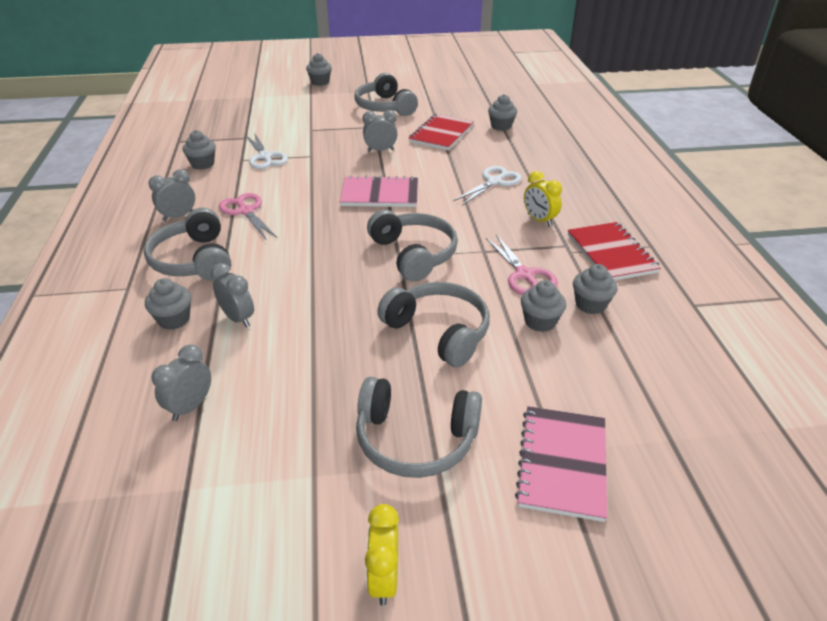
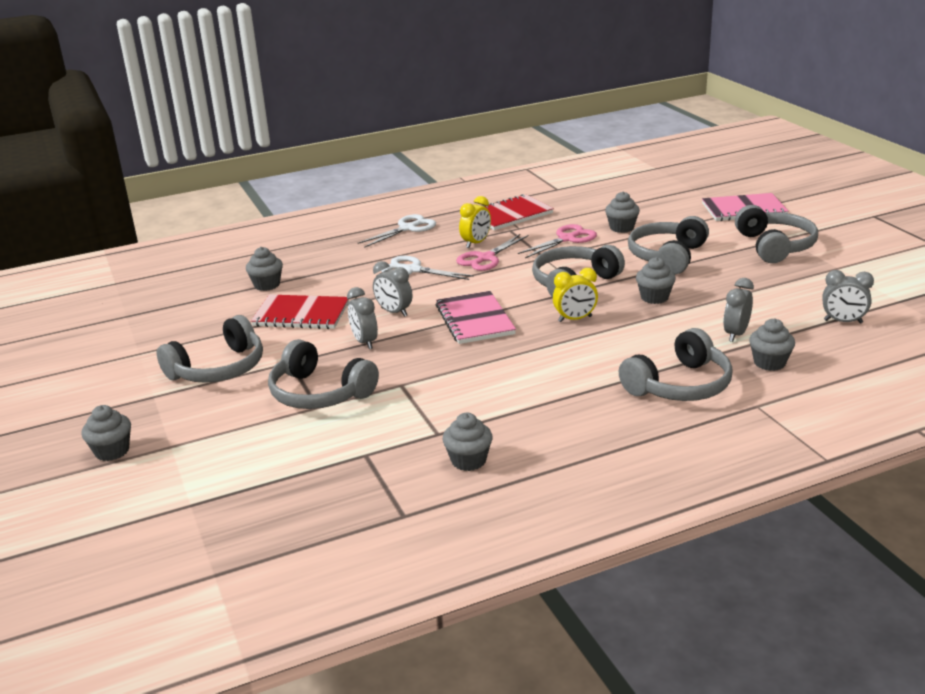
camera: 105 degrees left, 10 degrees down
grey clock [148,169,195,221] -> grey clock moved to [373,261,412,317]
pink scissors [219,193,277,241] -> pink scissors moved to [456,234,528,271]
white scissors [246,133,288,169] -> white scissors moved to [358,214,436,248]
yellow clock [365,504,399,606] -> yellow clock moved to [553,268,598,322]
grey cupcake [573,264,617,314] -> grey cupcake moved to [636,257,676,304]
none -> grey headphones [268,339,379,409]

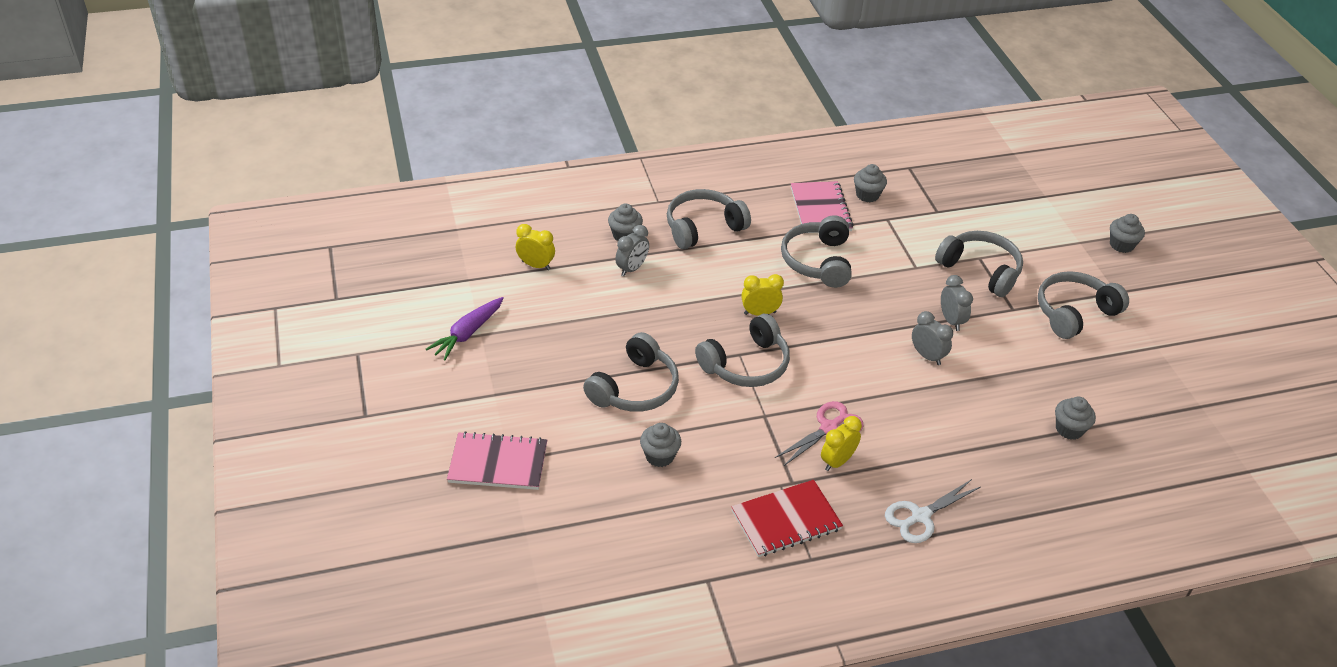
camera: 175 degrees left, 15 degrees up
red notebook [251,294,349,329] -> none
white scissors [382,256,474,280] -> none
pink notebook [436,291,516,344] -> pink notebook moved to [791,181,854,233]
pink scissors [518,224,597,258] -> none
grey cupcake [636,257,676,304] -> none
grey headphones [735,205,818,263] -> grey headphones moved to [781,215,852,288]
grey clock [822,270,874,323] -> yellow clock [516,224,555,270]
none -> purple carrot [426,297,504,360]

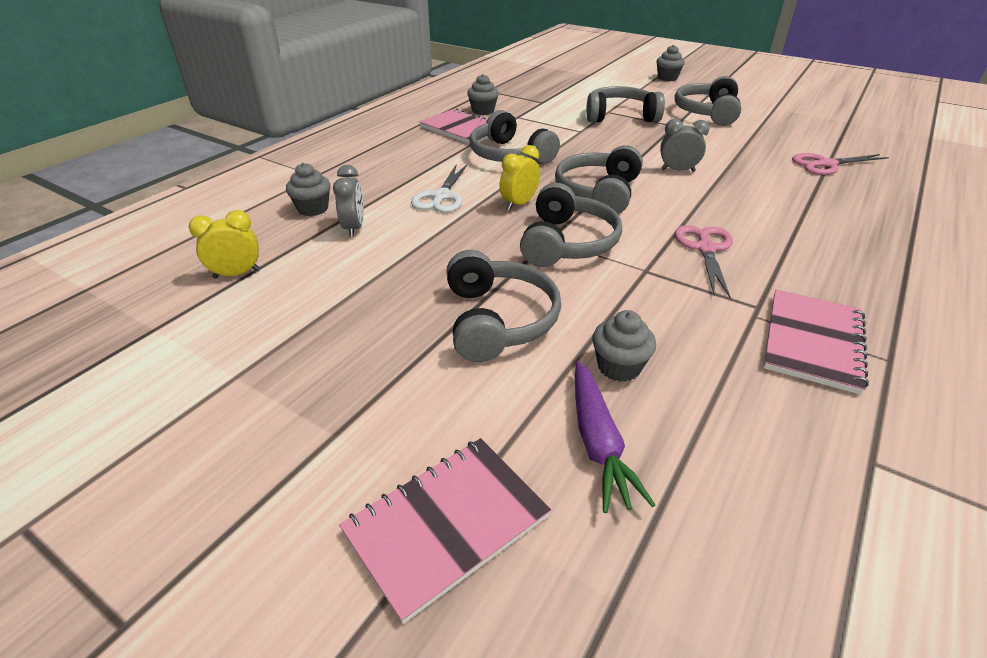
camera: 40 degrees left, 5 degrees down
purple carrot [426,297,504,360] -> purple carrot moved to [575,361,655,513]
grey headphones [667,189,751,249] -> grey headphones moved to [555,145,643,214]
red notebook [731,480,843,557] -> pink notebook [763,290,869,394]
yellow clock [821,416,862,471] -> none
white scissors [885,479,981,543] -> white scissors moved to [411,164,467,213]
grey clock [941,275,973,331] -> none
grey cupcake [1055,397,1096,440] -> pink scissors [792,153,889,175]

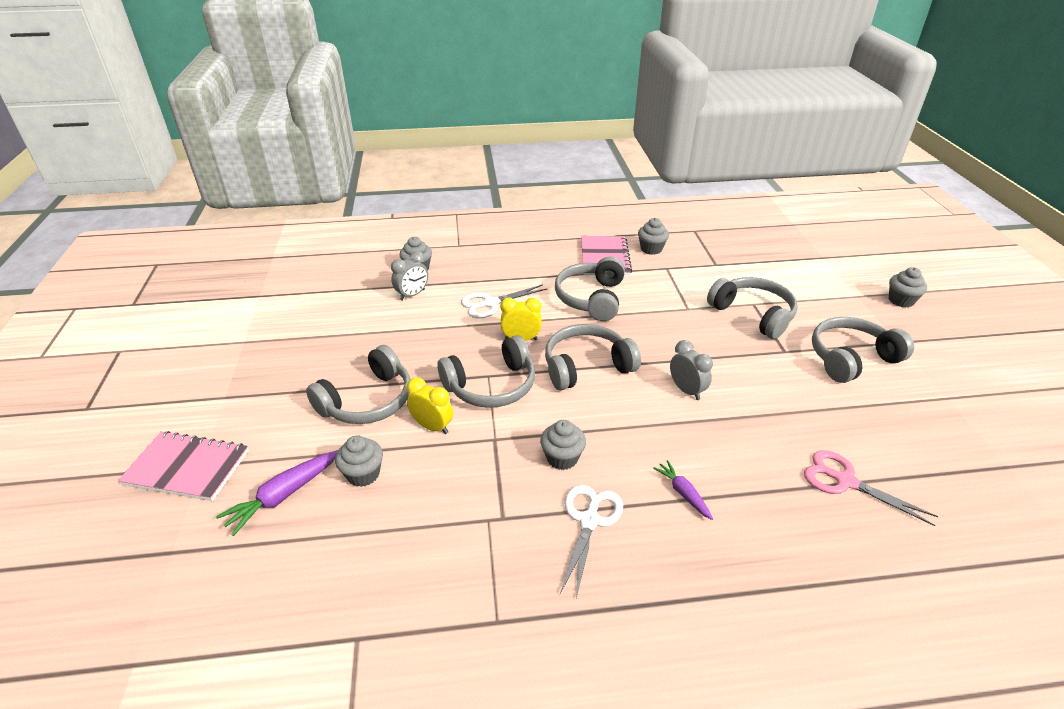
camera: 50 degrees right, 0 degrees up
yellow clock [189,210,260,279] -> yellow clock moved to [407,377,453,434]
pink scissors [675,225,733,298] -> grey cupcake [540,420,586,470]
pink notebook [763,290,869,394] -> none
none -> white scissors [560,485,623,598]
none -> purple carrot [653,460,713,520]

